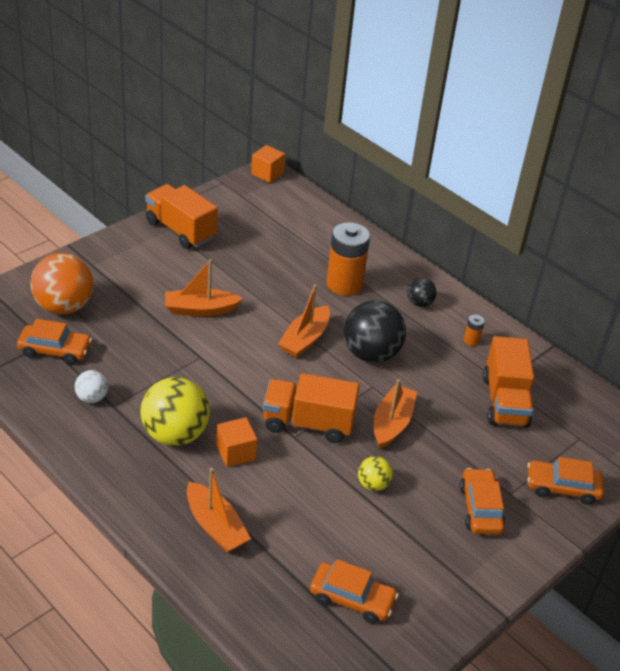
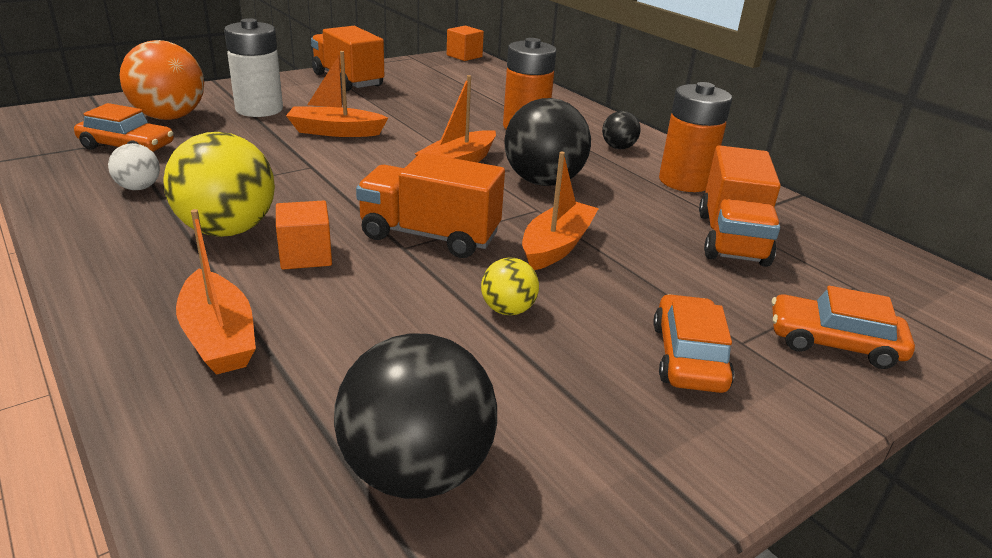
camera: 10 degrees right, 10 degrees down
orange car [310,559,399,624] -> black ball [334,333,497,499]
orange battery [464,315,485,346] -> orange battery [659,82,732,192], size x2.36
none -> white battery [224,18,283,117]

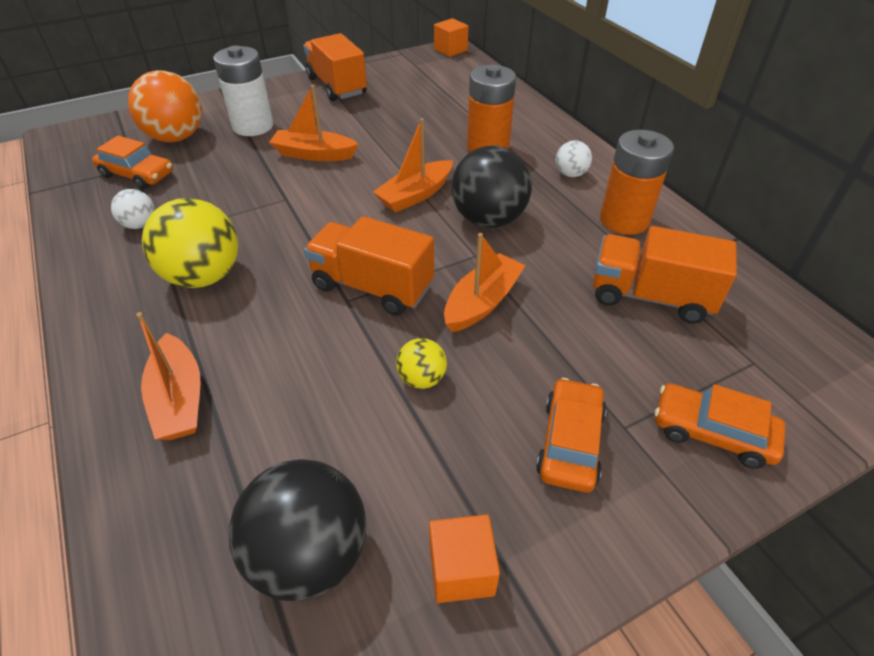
camera: 10 degrees right, 15 degrees up
orange cube [276,201,332,270] -> orange cube moved to [429,514,500,603]
black ball [602,111,640,149] -> white ball [556,140,592,177]
orange truck [699,145,781,267] -> orange truck turned 90 degrees clockwise [593,226,737,324]

